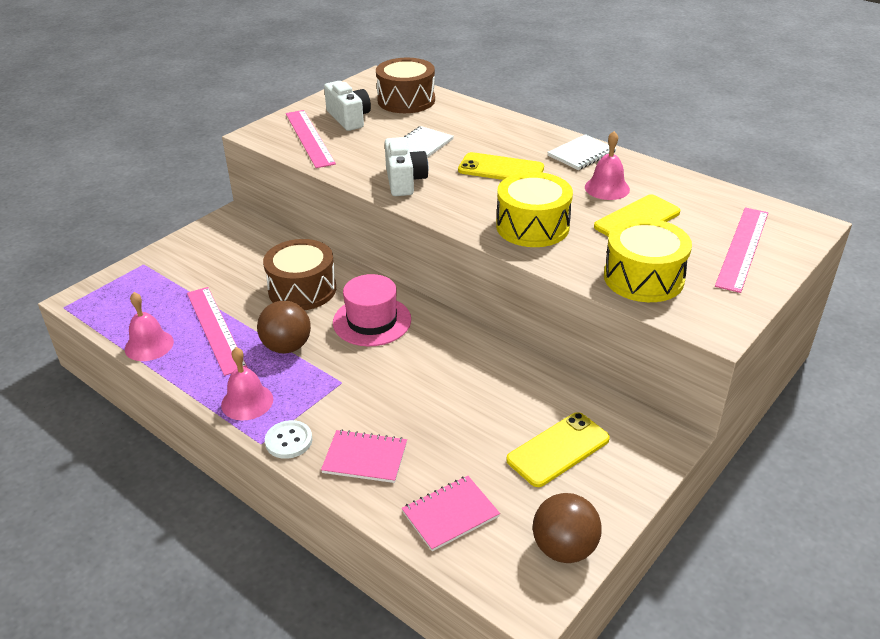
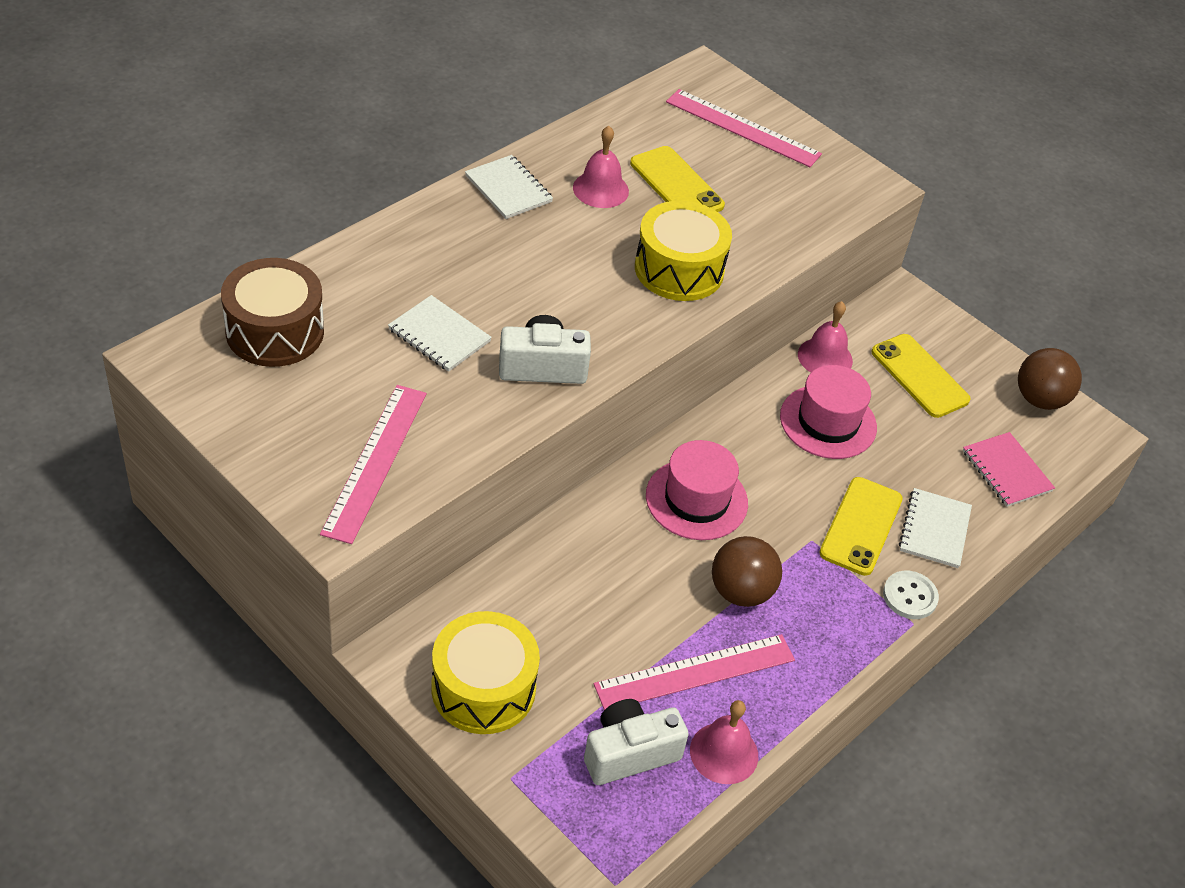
camera: 90 degrees left, 10 degrees up
pink bell [221,347,273,421] -> pink bell moved to [798,301,853,373]
brown drum [263,239,336,310] -> none
pink ruler [286,110,336,168] -> pink ruler turned 60 degrees counterclockwise [320,385,427,544]
pink notebook [321,430,407,483] -> white notebook [899,488,972,568]
white camera [324,81,371,131] -> white camera moved to [584,699,689,785]
yellow phone [458,152,544,180] -> yellow phone moved to [819,477,903,576]
yellow drum [604,218,692,302] -> yellow drum moved to [431,611,540,734]
none -> pink hat [780,365,877,459]

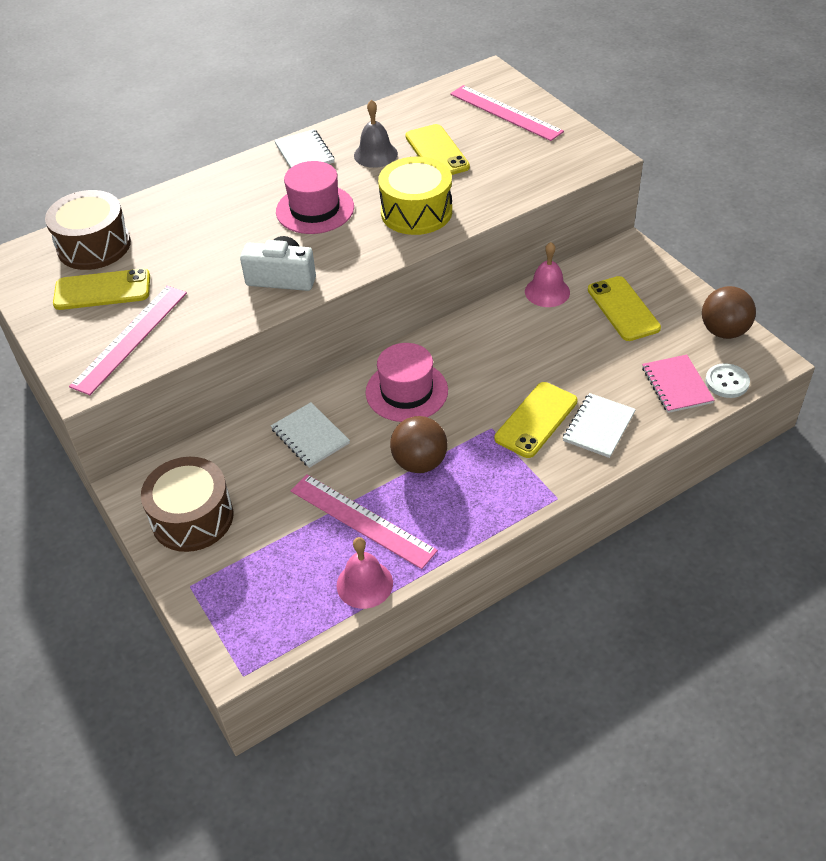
camera: 20 degrees right, 0 degrees up
white notebook [388,295,492,372] -> white notebook moved to [271,402,350,468]
yellow drum [431,611,540,734] -> brown drum [141,457,234,552]
pink bell [573,126,629,208] -> grey bell [354,99,398,168]
white camera [584,699,689,785] -> none
pink ruler [594,634,795,710] -> pink ruler turned 45 degrees clockwise [291,474,438,569]
pink hat [780,365,877,459] -> pink hat moved to [276,161,354,234]
white button [883,571,939,619] -> white button moved to [705,363,750,398]
none -> yellow phone [53,268,150,310]

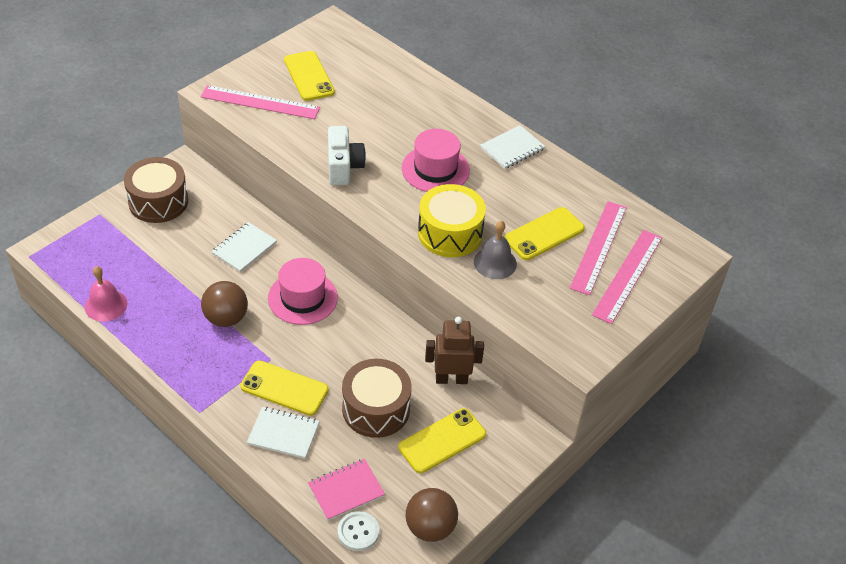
camera: 70 degrees right, 0 degrees up
brown drum [45,190,131,270] -> brown drum moved to [342,359,412,438]
pink ruler [291,474,438,569] -> pink ruler moved to [570,201,627,295]
grey bell [354,99,398,168] -> grey bell moved to [474,220,517,279]
pink bell [525,242,570,307] -> brown robot [425,317,484,384]

